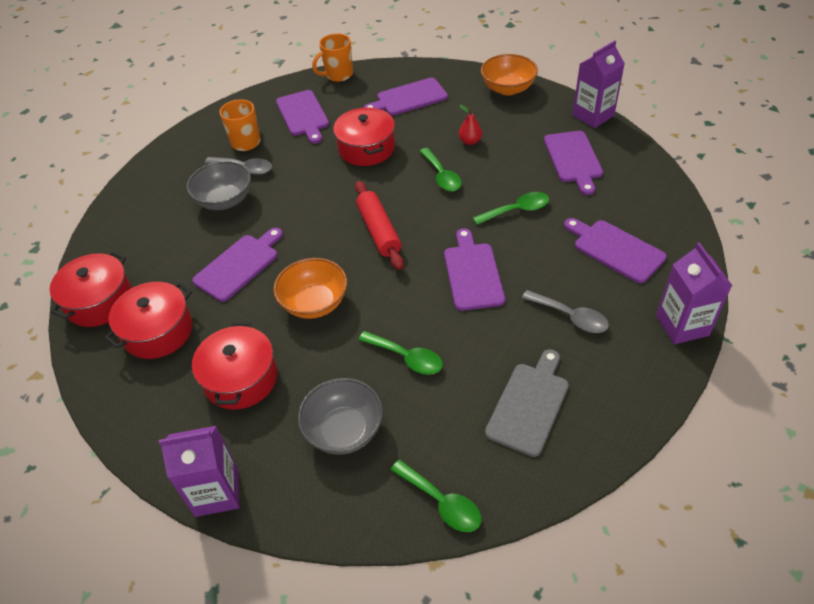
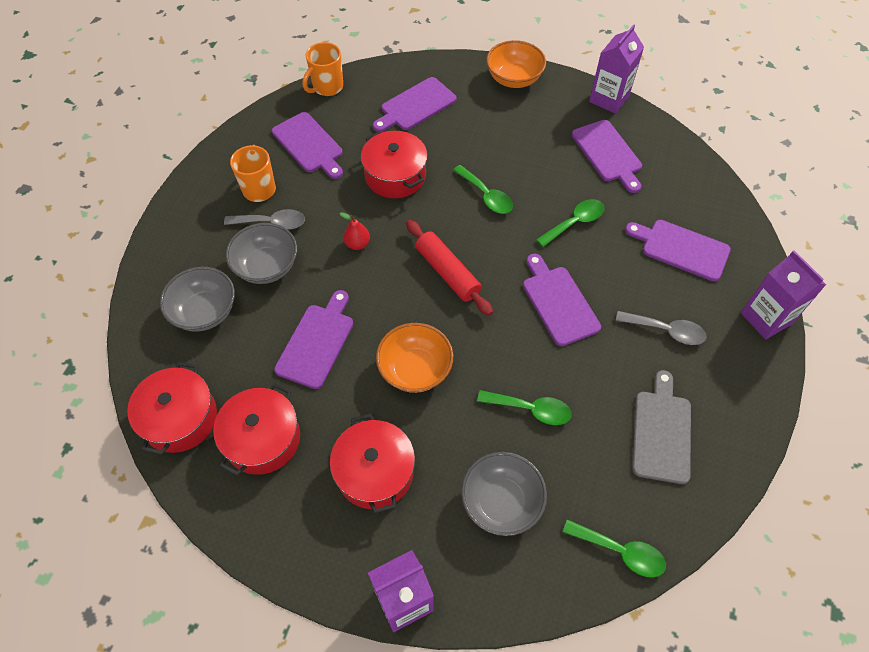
camera: 20 degrees left, 10 degrees up
red pear [459,105,482,145] -> red pear moved to [340,212,370,250]
none -> grey bowl [160,267,235,332]

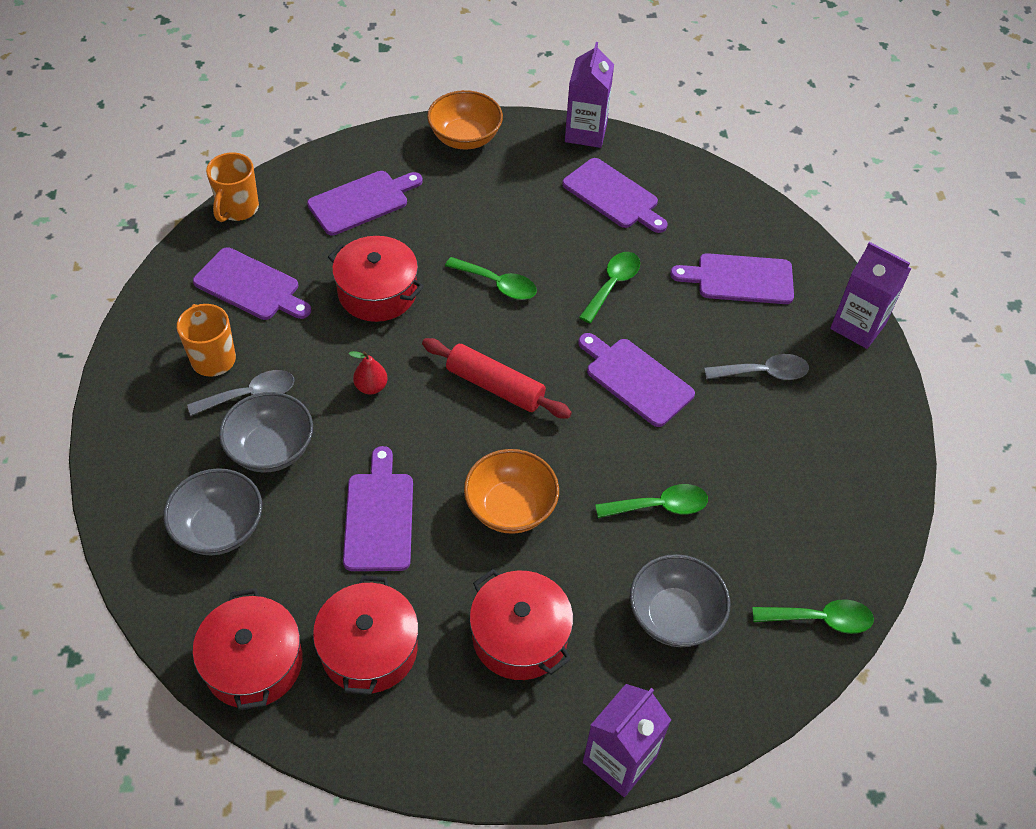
camera: 25 degrees left, 5 degrees down
purple cutting board [373,77,457,132] -> purple cutting board turned 150 degrees counterclockwise [307,171,423,235]
grey cutting board [632,370,691,484] -> none

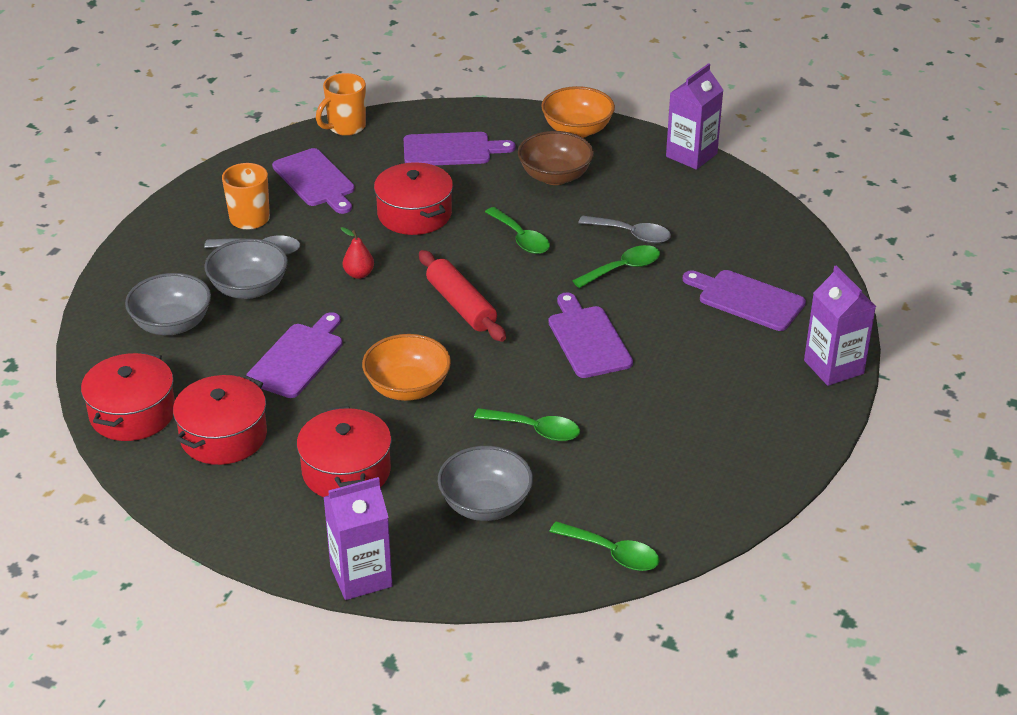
camera: 30 degrees right, 15 degrees down
purple cutting board [562,158,668,233] -> none
grey spoon [704,354,809,380] -> grey spoon moved to [578,216,671,243]
none -> brown bowl [518,131,594,185]

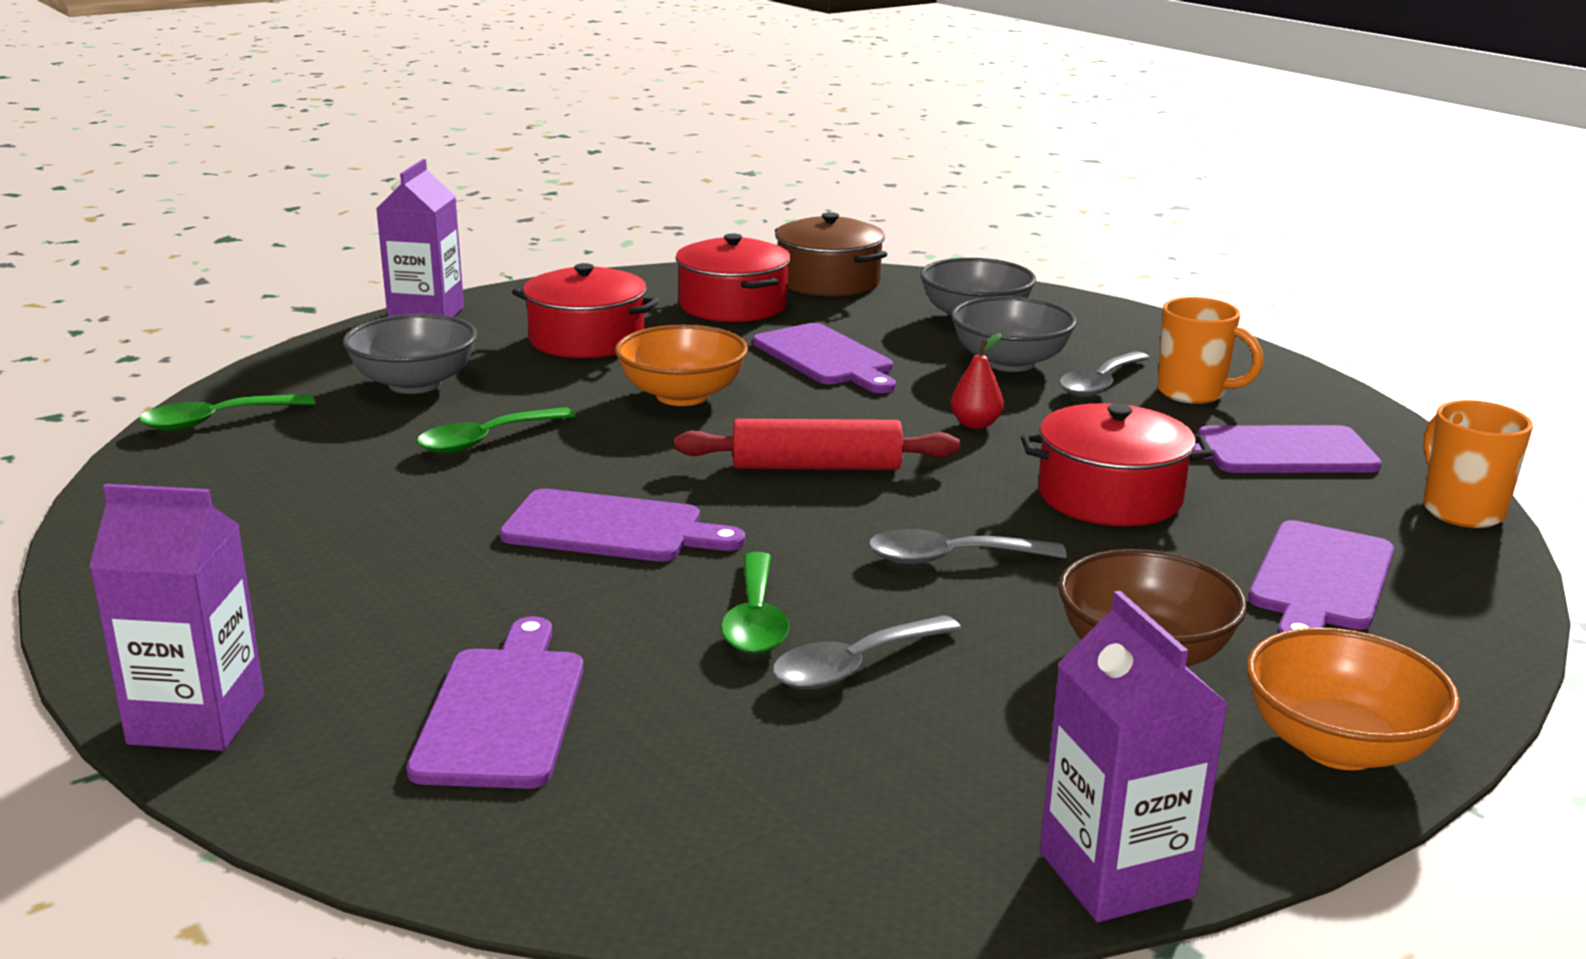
camera: 120 degrees right, 15 degrees down
red pot [81,351,175,441] -> brown pot [775,212,887,296]
green spoon [485,207,550,254] -> grey spoon [868,529,1067,564]
purple cutting board [683,270,806,331] -> purple cutting board turned 60 degrees counterclockwise [406,616,584,789]

